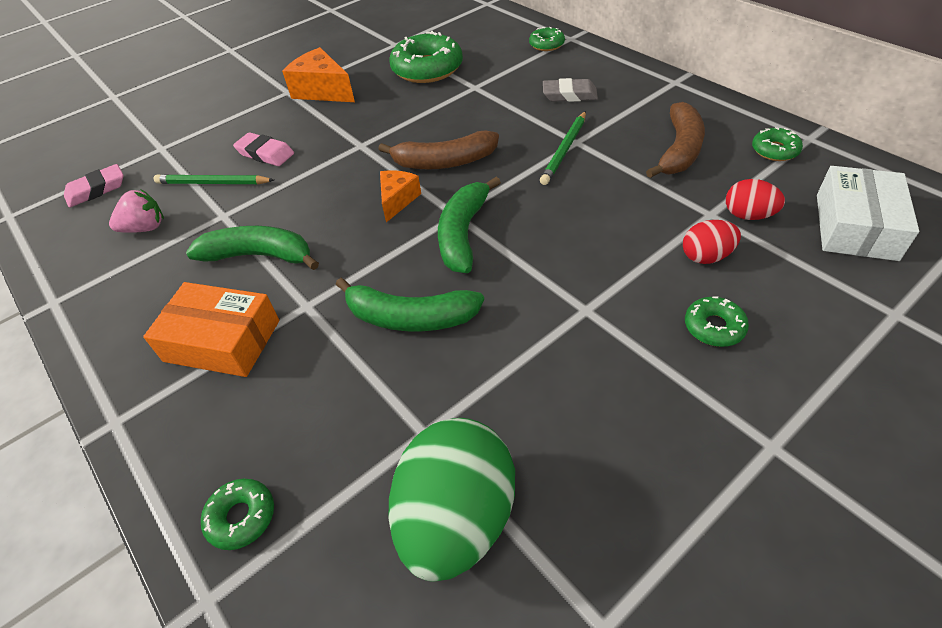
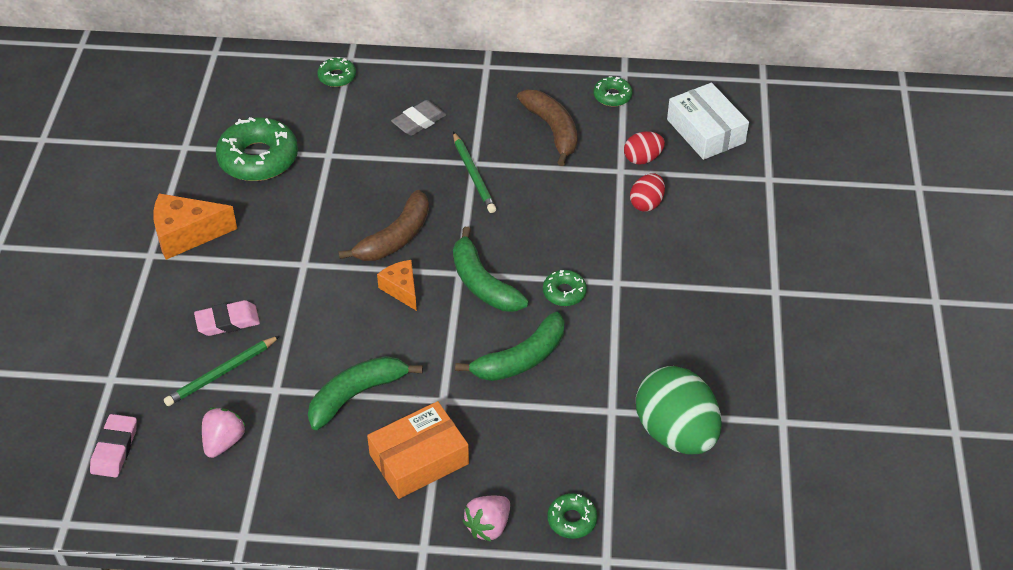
camera: 50 degrees left, 0 degrees up
green donut [685,296,749,347] -> green donut moved to [543,270,587,306]
none -> pink strawberry [462,496,510,542]

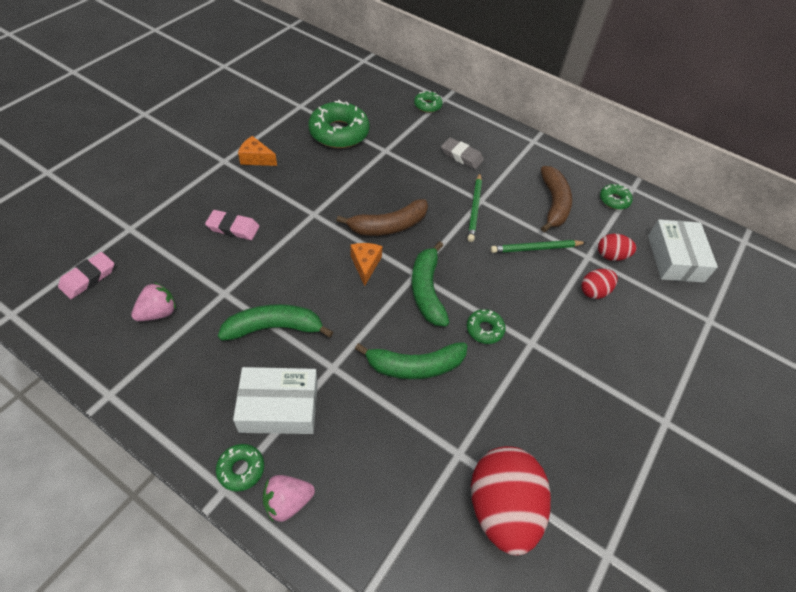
camera: 25 degrees right, 5 degrees up
orange cheese [153,193,237,260] -> orange cheese [238,136,277,166], size x0.62
green pencil [164,336,280,406] -> green pencil moved to [490,240,587,253]
orange box [367,401,469,499] -> white box [233,367,318,434]
grey eraser [391,100,447,136] -> grey eraser turned 45 degrees clockwise [441,137,484,169]
green donut [547,493,598,539] -> green donut moved to [216,444,264,492]
green egg [636,366,722,454] -> red egg [471,446,551,556]

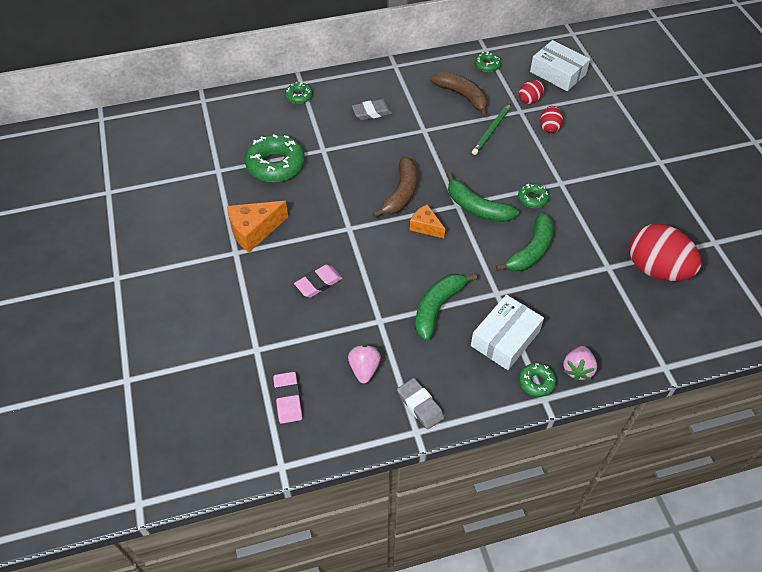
camera: 45 degrees left, 0 degrees up
orange cheese [238,136,277,166] -> orange cheese [227,201,288,252], size x1.62
green pencil [467,173,482,242] -> none
none -> grey eraser [397,378,444,430]

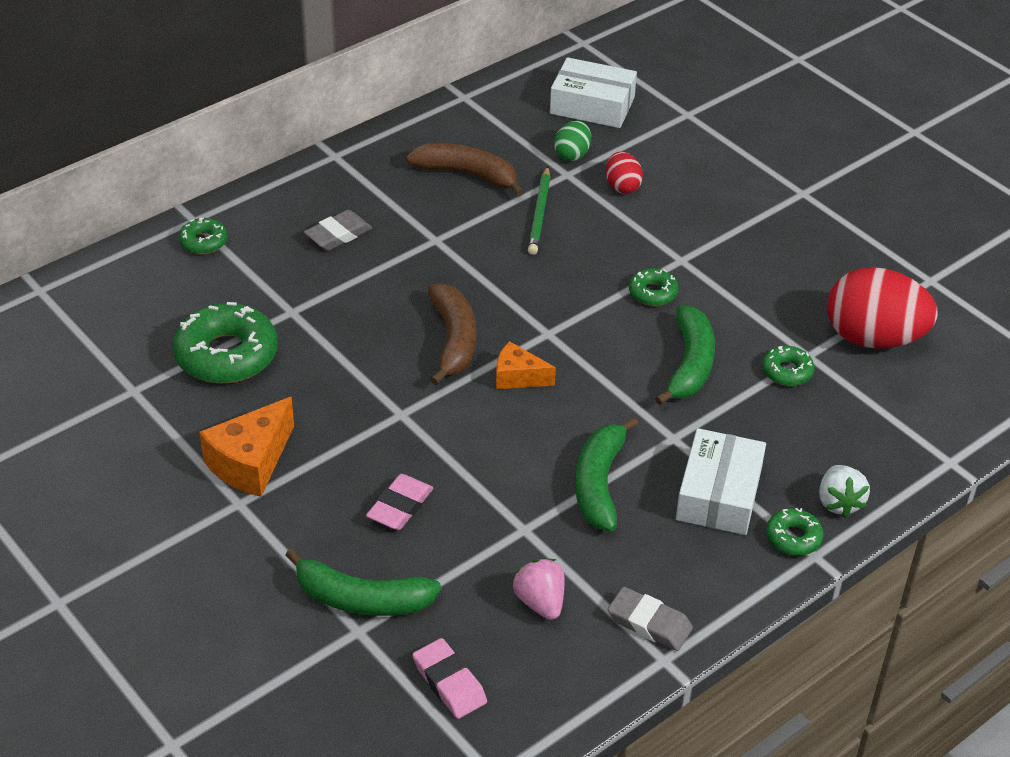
camera: 25 degrees left, 10 degrees down
green banana [447,172,519,222] -> green banana moved to [285,548,441,616]
green donut [474,52,501,72] -> green donut moved to [762,346,815,386]
red egg [519,80,544,104] -> green egg [554,121,591,161]
pink strawberry [563,346,597,381] -> white strawberry [819,465,870,517]

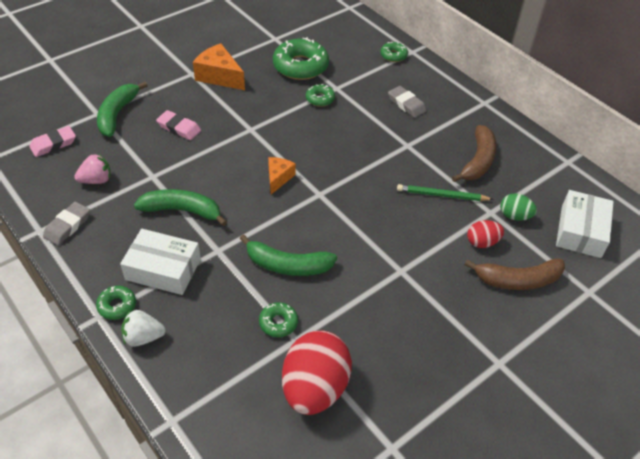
camera: 90 degrees right, 5 degrees up
brown banana [428,283,476,385] -> brown banana moved to [464,259,565,290]
green donut [629,268,679,306] -> green donut moved to [306,84,335,107]

